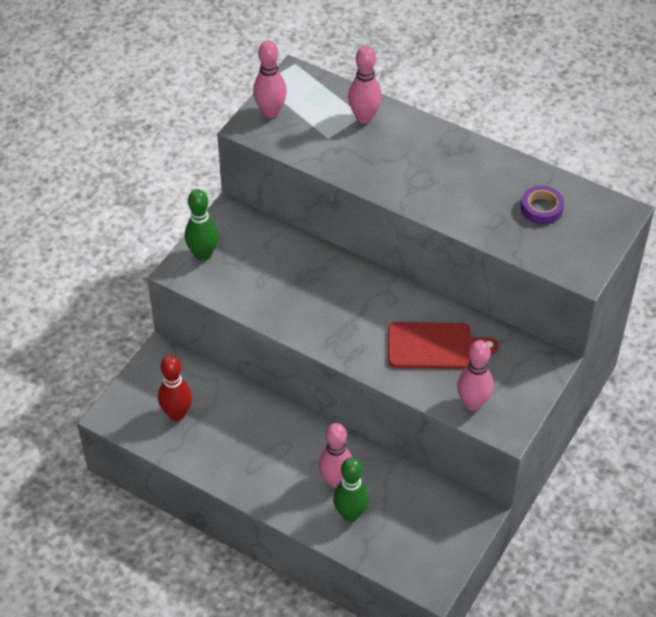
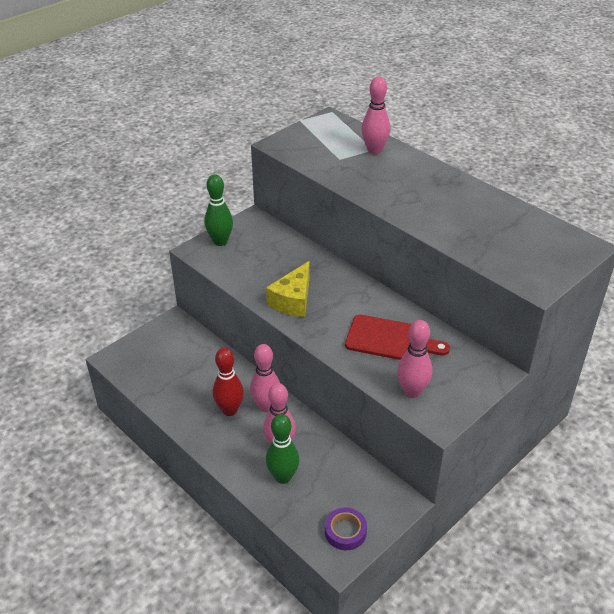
camera: 15 degrees right, 10 degrees down
red bowling pin [158,355,192,421] -> red bowling pin moved to [213,348,244,416]
pink bowling pin [253,41,287,118] -> pink bowling pin moved to [250,344,280,412]
purple tape [521,186,564,225] -> purple tape moved to [325,507,367,550]
none -> yellow cheese [266,261,310,317]

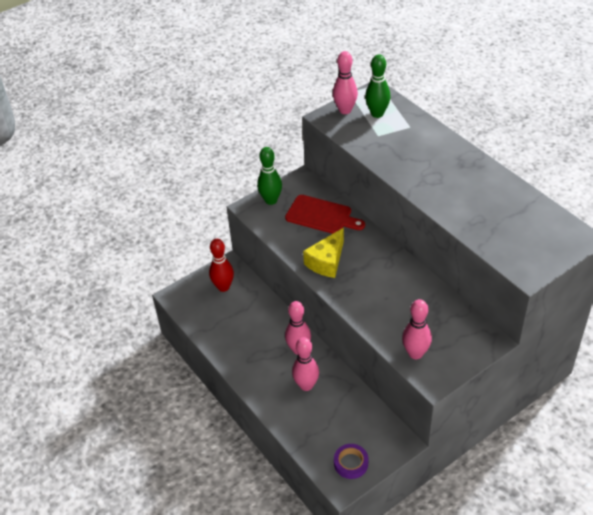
camera: 10 degrees right, 5 degrees up
red bowling pin [213,348,244,416] -> red bowling pin moved to [209,239,234,292]
green bowling pin [266,414,299,484] -> green bowling pin moved to [365,54,391,118]
red cutting board [345,315,450,360] -> red cutting board moved to [285,195,365,234]
pink bowling pin [361,77,390,154] -> pink bowling pin moved to [333,51,358,114]

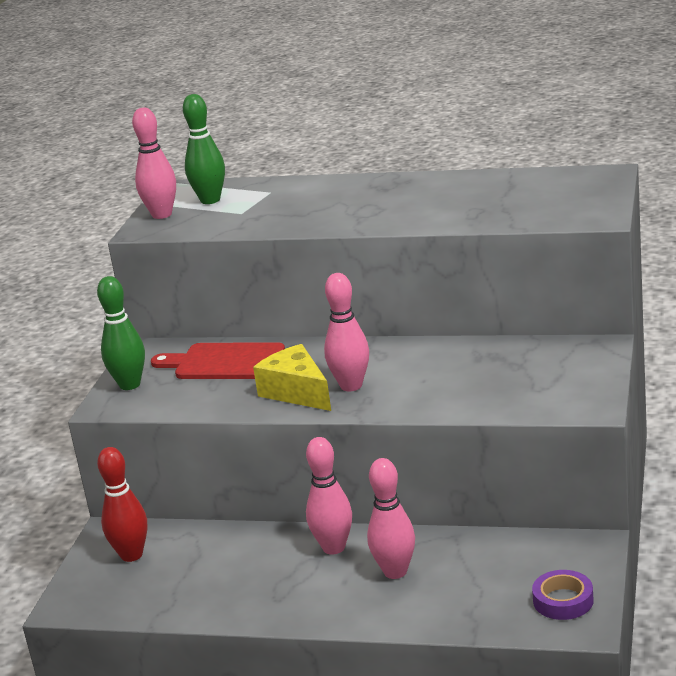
camera: 40 degrees left, 20 degrees down
red cutting board [285,195,365,234] -> red cutting board turned 150 degrees counterclockwise [151,342,285,379]
yellow cheese [303,228,344,278] -> yellow cheese turned 150 degrees clockwise [253,344,331,411]
pink bowling pin [402,299,432,359] -> pink bowling pin moved to [324,273,369,391]

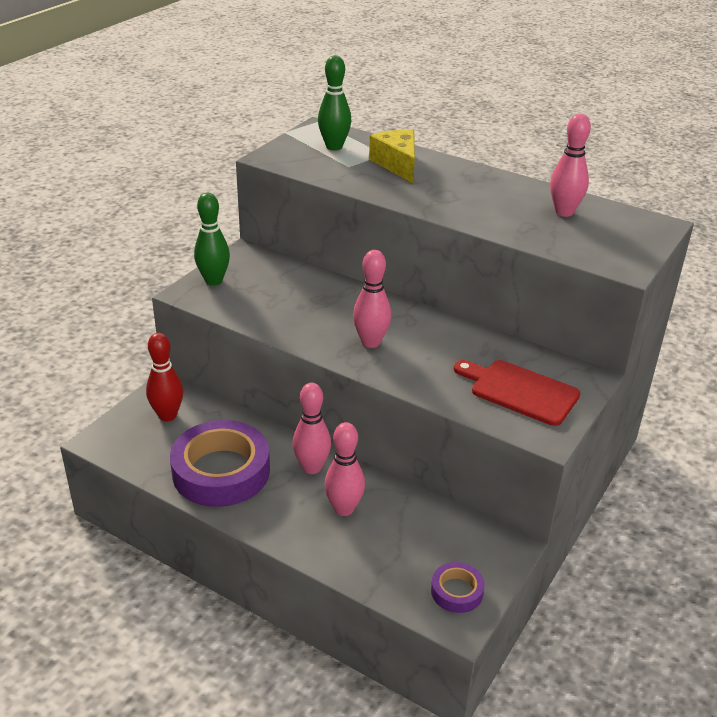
camera: 15 degrees right, 10 degrees up
pink bowling pin [132,108,176,219] -> pink bowling pin moved to [550,114,591,217]
red cutting board [151,342,285,379] -> red cutting board moved to [454,360,580,426]
yellow cheese [253,344,331,411] -> yellow cheese moved to [369,130,415,183]
none -> purple tape [170,420,270,507]

